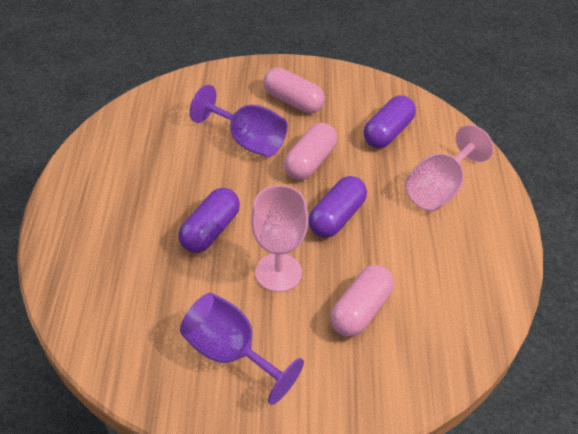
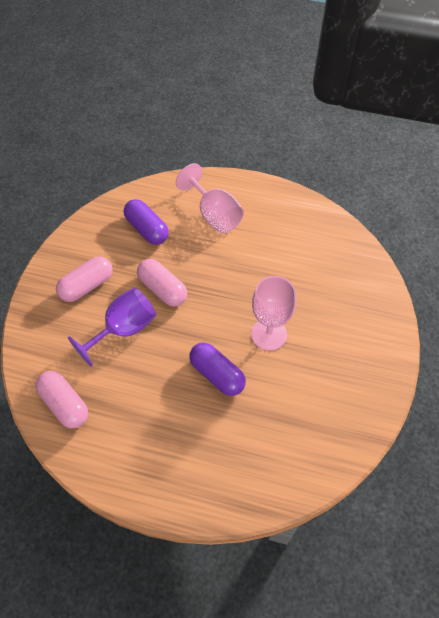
camera: 75 degrees left, 10 degrees up
purple goblet [180,293,304,405] -> none
purple capsule [308,176,367,238] -> none
pink capsule [330,265,394,337] -> pink capsule moved to [35,371,88,428]

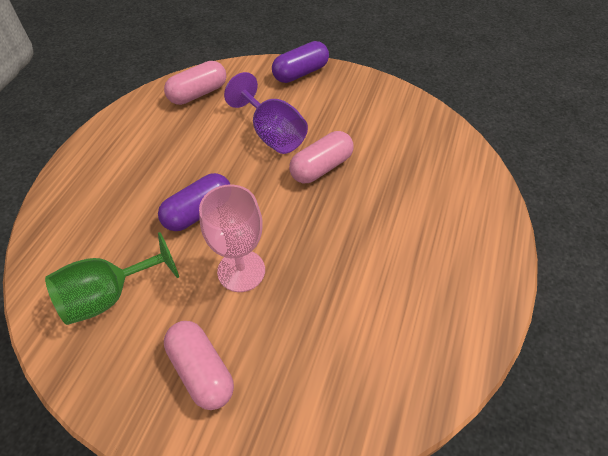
camera: 95 degrees right, 5 degrees down
pink capsule [56,256,113,302] -> pink capsule moved to [164,321,234,410]
purple capsule [124,199,169,245] -> purple capsule moved to [272,41,329,83]
pink goblet [176,163,244,233] -> none
none -> green goblet [45,232,179,325]

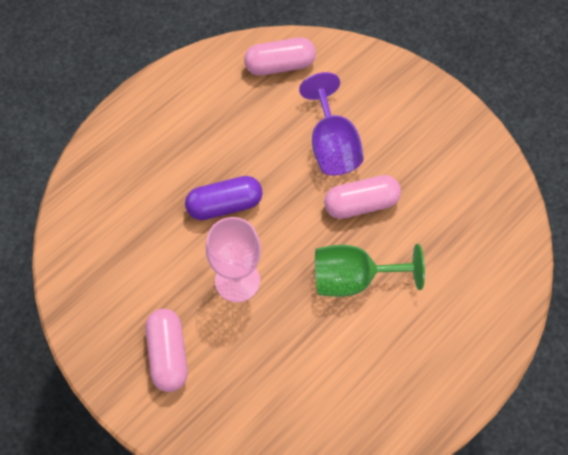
camera: 25 degrees right, 10 degrees up
green goblet [45,232,179,325] -> green goblet moved to [315,244,425,297]
purple capsule [272,41,329,83] -> none

